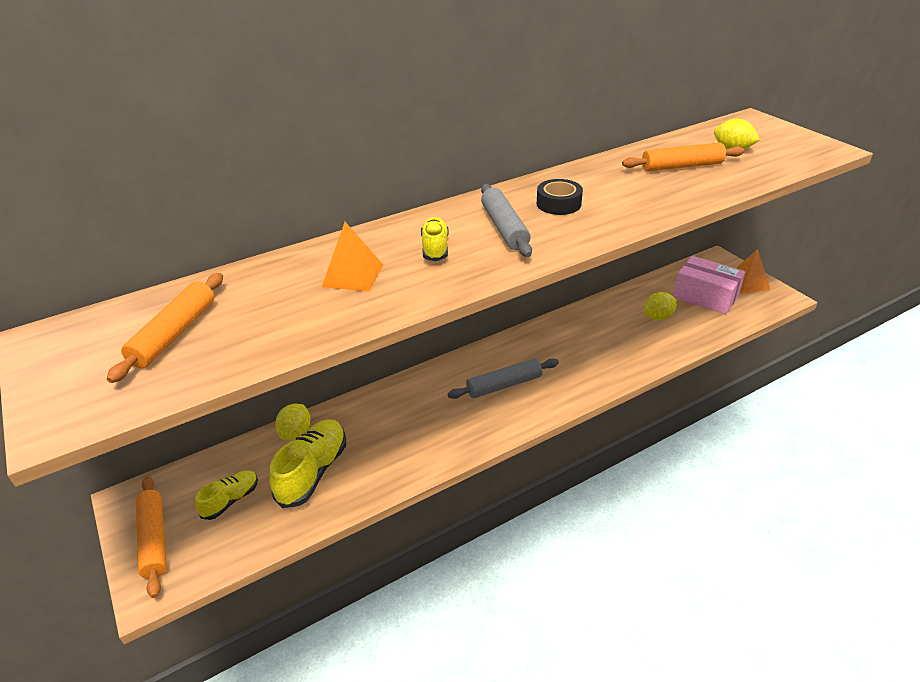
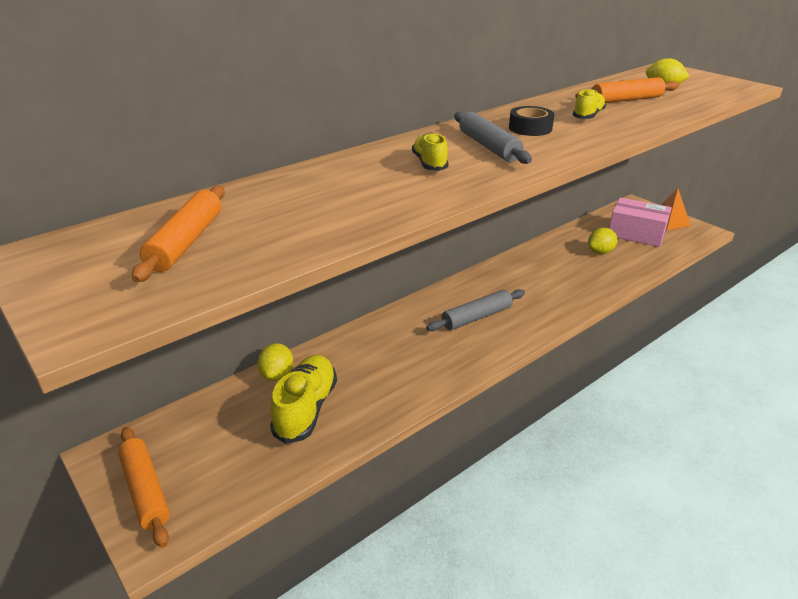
camera: 10 degrees left, 5 degrees down
yellow shoe [195,470,258,520] -> yellow shoe moved to [573,89,606,119]
orange pyramid [322,222,383,292] -> none

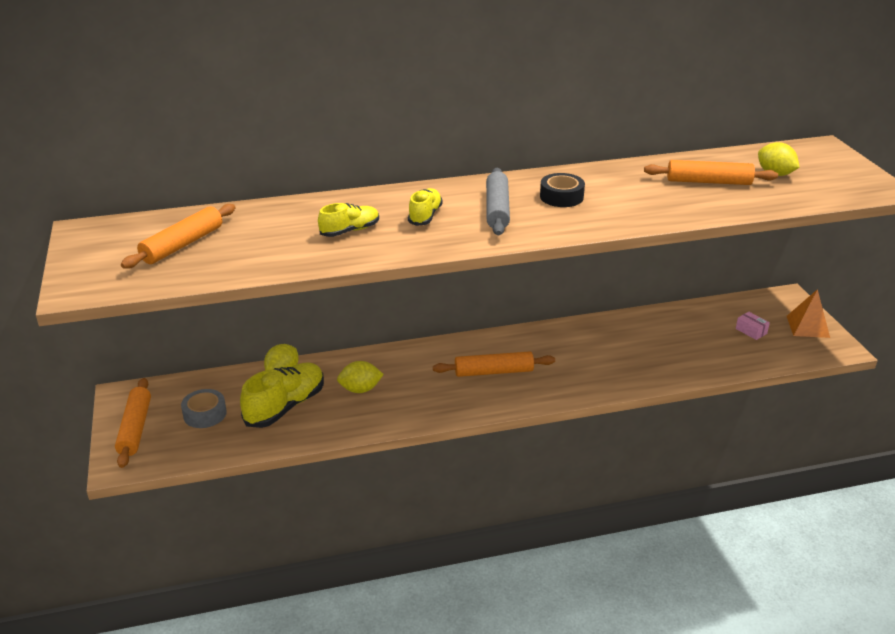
camera: 25 degrees right, 0 degrees up
grey rolling pin [426,289,525,331] -> orange rolling pin [433,351,555,377]
yellow shoe [573,89,606,119] -> yellow shoe moved to [318,203,379,237]
yellow lemon [588,228,617,254] -> yellow lemon moved to [337,361,384,393]
pink box [609,198,672,247] -> pink box [736,312,770,340], size x0.42
none -> grey tape [181,389,227,428]

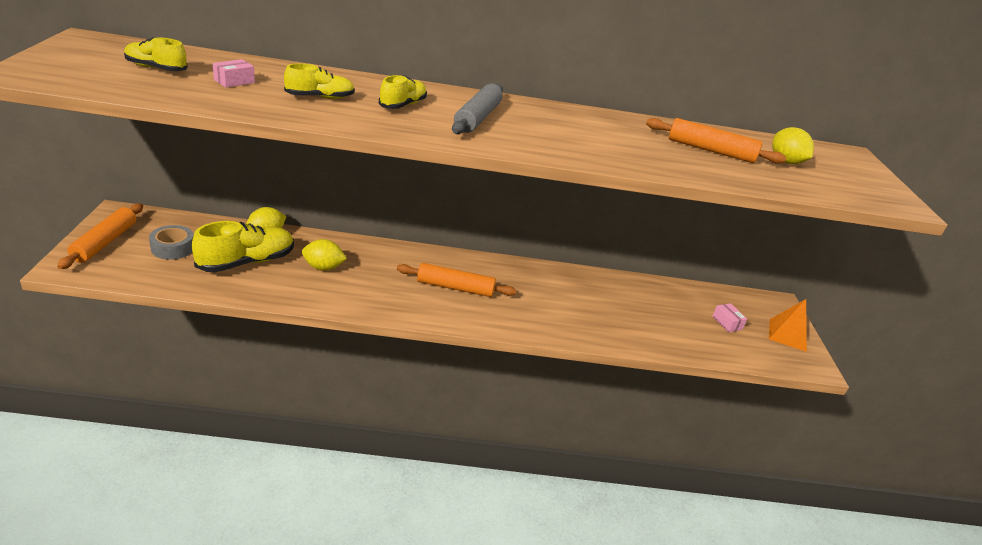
camera: 10 degrees right, 0 degrees up
orange rolling pin [121,204,236,269] -> yellow shoe [124,37,188,71]
black tape [540,173,585,207] -> none
none -> pink box [213,59,255,88]

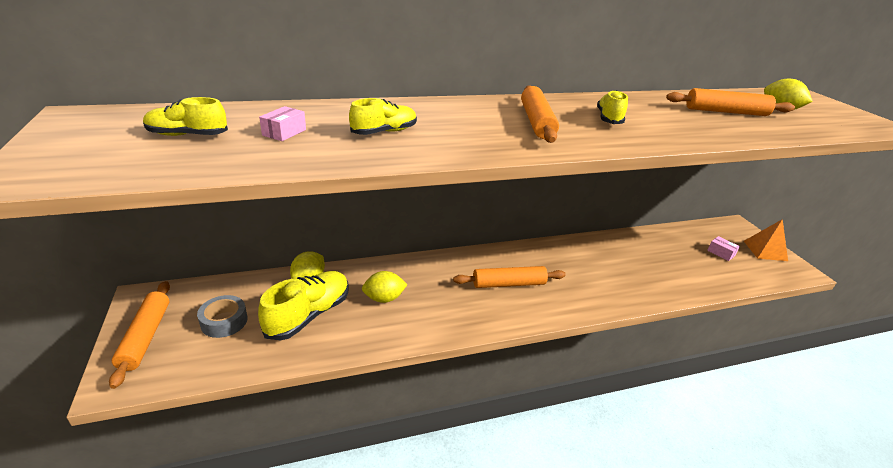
camera: 15 degrees left, 0 degrees up
yellow shoe [379,75,427,109] -> yellow shoe moved to [597,90,628,124]
grey rolling pin [452,84,503,134] -> orange rolling pin [521,85,559,143]

